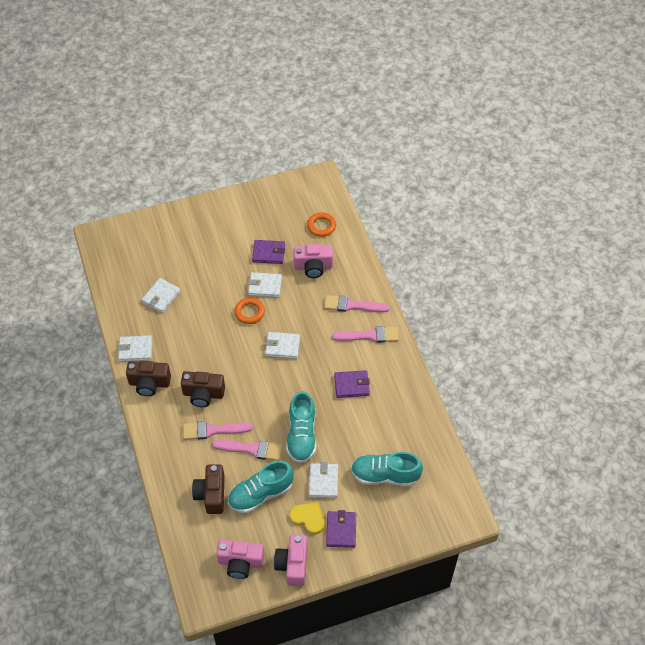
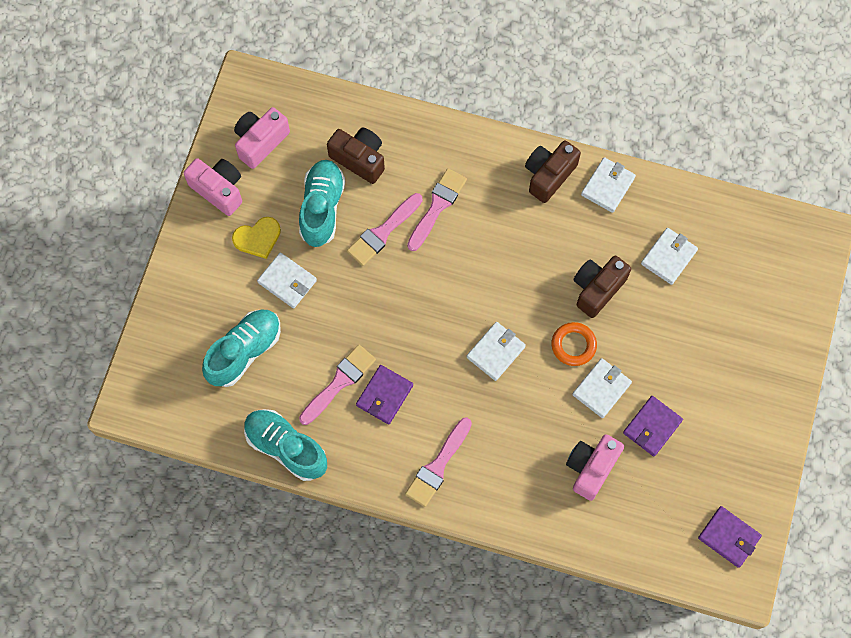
camera: 125 degrees right, 15 degrees up
white wallet [142,278,180,313] -> white wallet turned 60 degrees clockwise [641,228,698,285]
brown camera [181,371,225,407] -> brown camera moved to [573,256,631,318]
turquoise shoe [286,391,316,463] -> turquoise shoe moved to [244,409,327,481]
orange ring [307,212,336,237] -> none
pink brush [324,295,390,312] -> pink brush moved to [299,345,376,425]
purple wallet [326,510,356,548] -> purple wallet moved to [698,506,762,568]

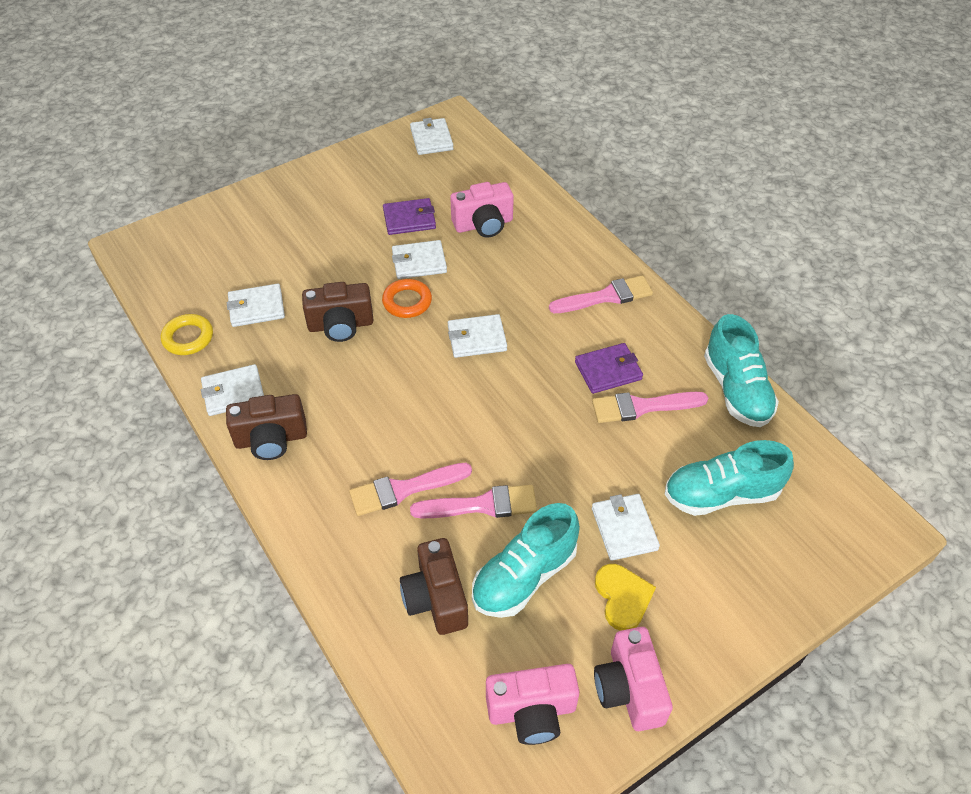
camera: 140 degrees left, 20 degrees down
yellow heart [232,217,281,259] -> yellow heart turned 60 degrees clockwise [595,564,656,631]
purple wallet [698,506,762,568] -> white wallet [410,118,454,155]
none -> yellow ring [161,314,213,355]

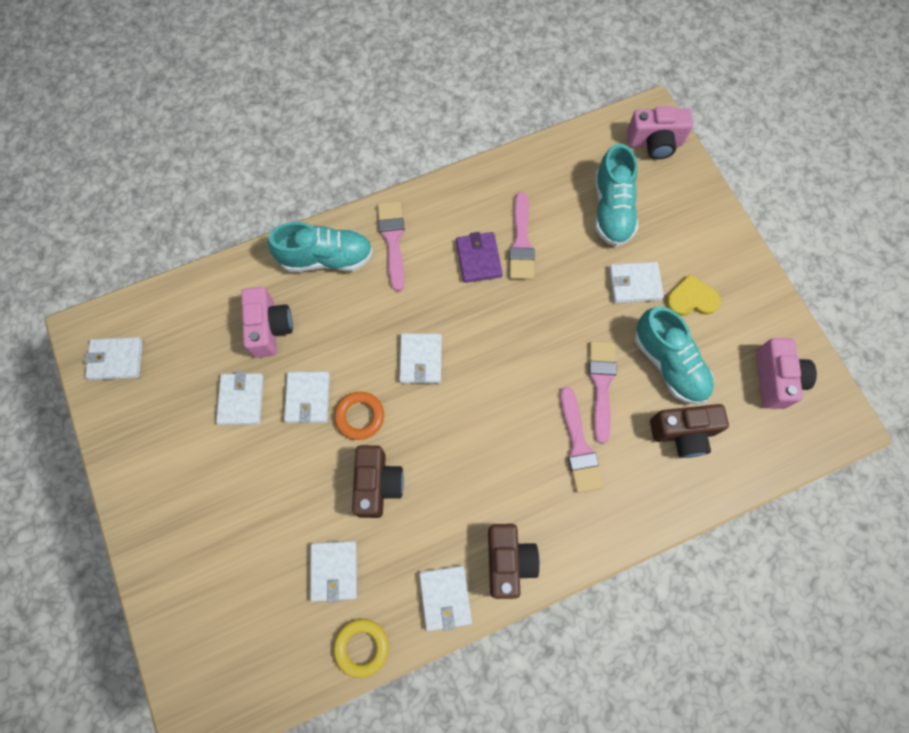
camera: 80 degrees left, 20 degrees up
purple wallet [383,198,436,235] -> white wallet [216,371,264,425]
pink camera [594,627,673,731] -> pink camera moved to [627,106,693,160]
turquoise shoe [704,314,779,427] -> turquoise shoe moved to [268,222,373,272]

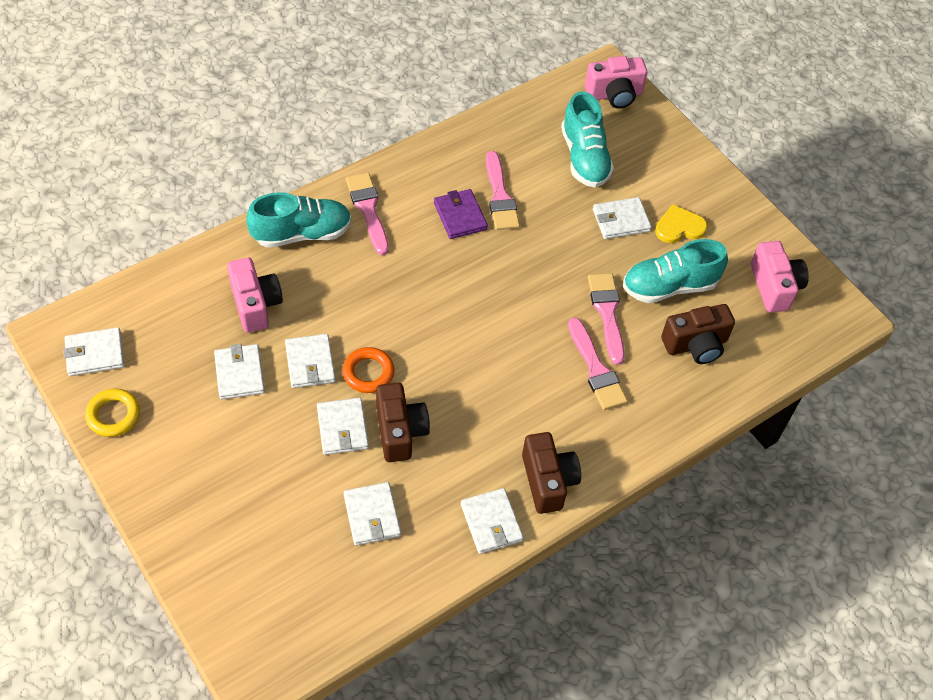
camera: 15 degrees left, 15 degrees down
yellow ring [334,619,389,678] -> yellow ring moved to [85,389,140,437]
white wallet [399,333,442,383] -> white wallet moved to [317,398,369,455]
turquoise shoe [635,306,714,405] -> turquoise shoe turned 120 degrees clockwise [623,239,728,303]

